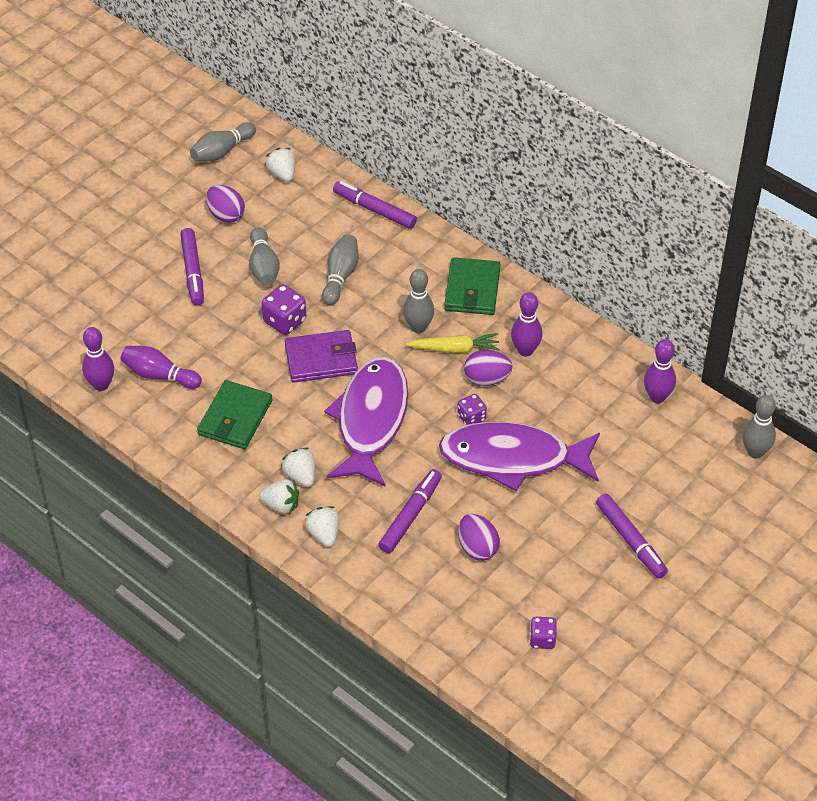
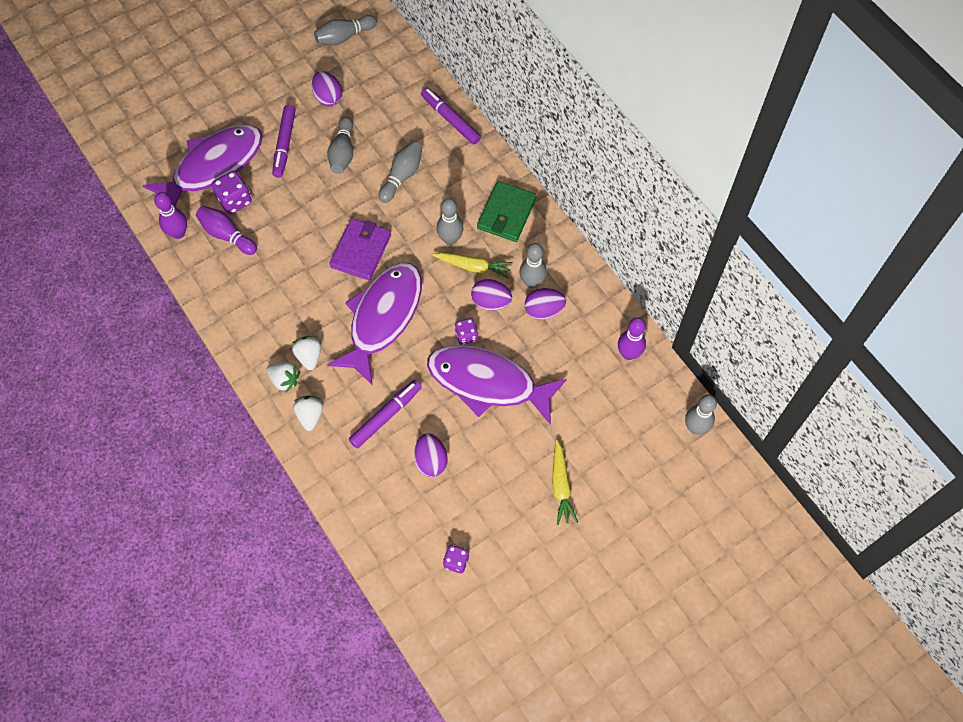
camera: 15 degrees right, 15 degrees up
green wallet [197,380,272,449] -> none
purple dice [262,284,306,335] -> purple dice moved to [212,171,252,214]
white strawberry [266,148,295,182] -> none
purple wallet [285,330,358,382] -> purple wallet turned 75 degrees counterclockwise [329,218,391,280]
purple bowling pin [511,292,543,357] -> grey bowling pin [519,243,547,288]
purple marker [596,494,668,578] -> yellow carrot [552,440,578,525]
none -> purple fish [142,125,262,207]
none -> purple egg [525,288,566,320]

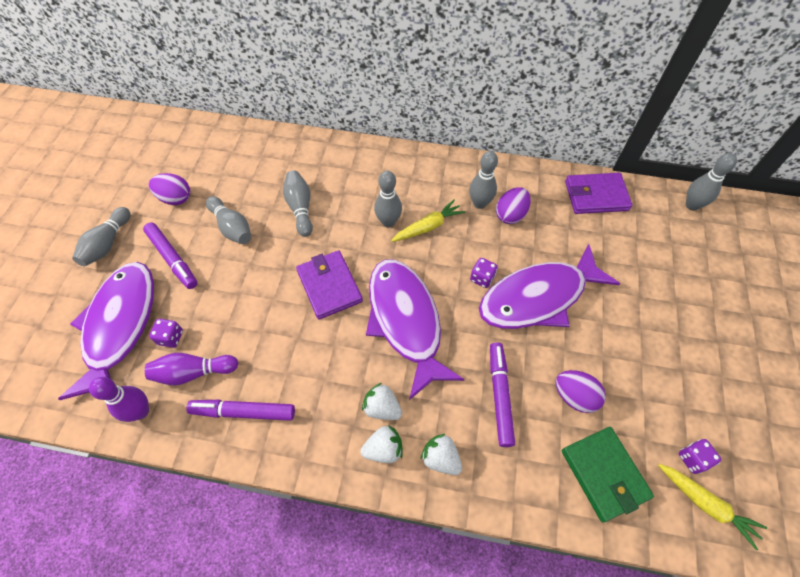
camera: 45 degrees left, 5 degrees down
purple dice [212,171,252,214] -> purple dice [149,319,183,348], size x0.65
grey bowling pin [314,15,377,45] -> grey bowling pin moved to [72,207,131,266]
purple marker [421,87,481,144] -> purple marker moved to [186,400,295,421]
purple egg [471,279,512,310] -> none
green wallet [477,181,537,242] -> green wallet moved to [562,427,654,522]
yellow carrot [552,440,578,525] -> yellow carrot moved to [658,464,767,550]
purple bowling pin [618,317,646,360] -> purple wallet [565,173,633,214]

